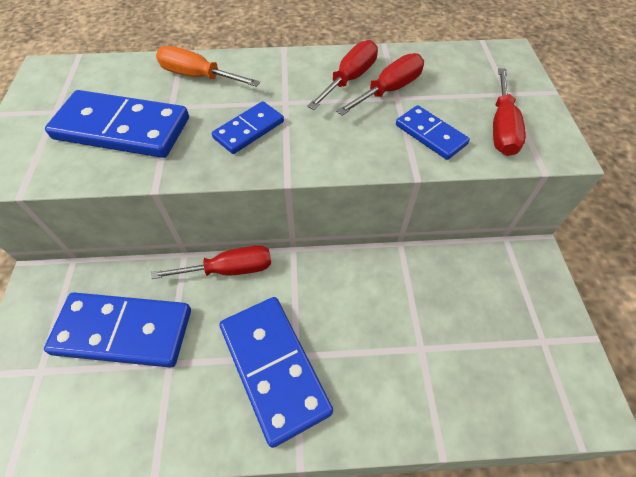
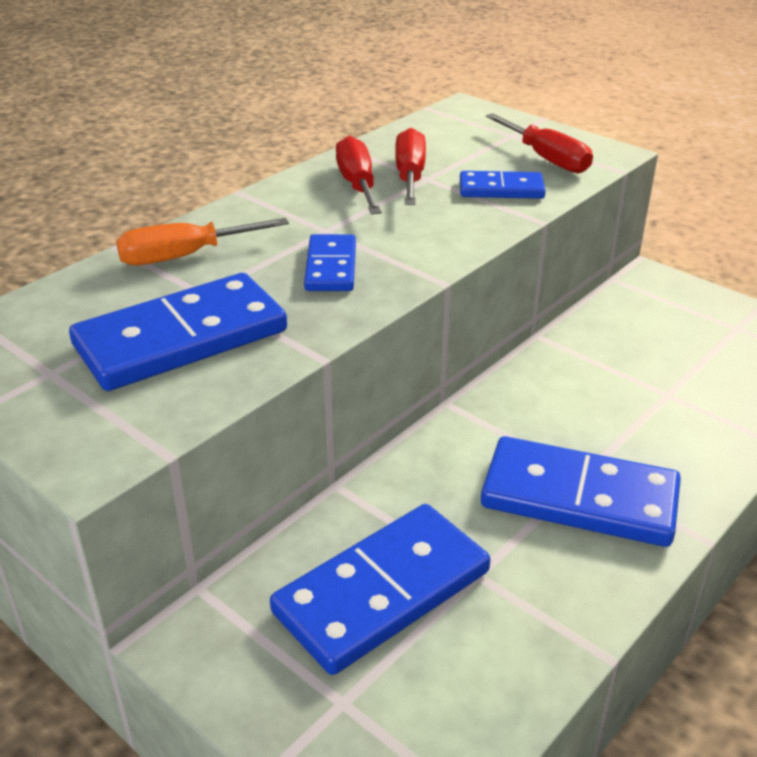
camera: 45 degrees left, 20 degrees down
red screwdriver [151,245,271,279] -> none

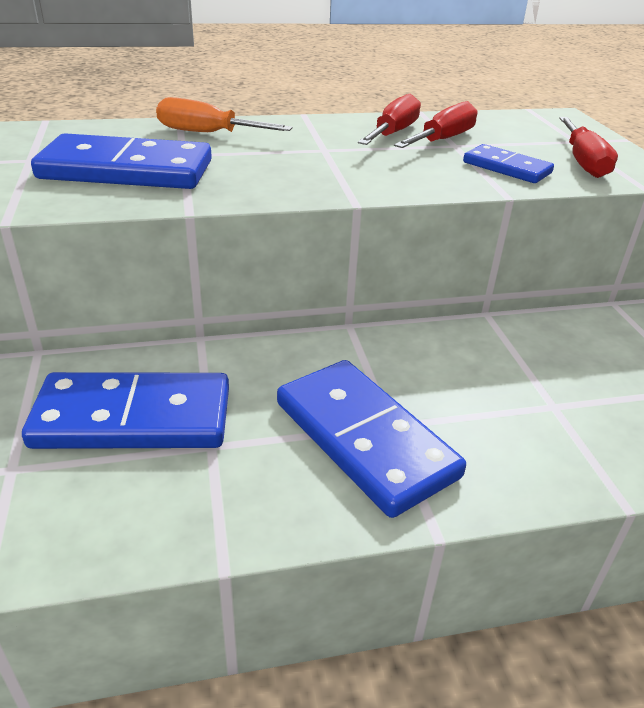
camera: 35 degrees right, 0 degrees up
blue domino [304,234,356,291] -> none

